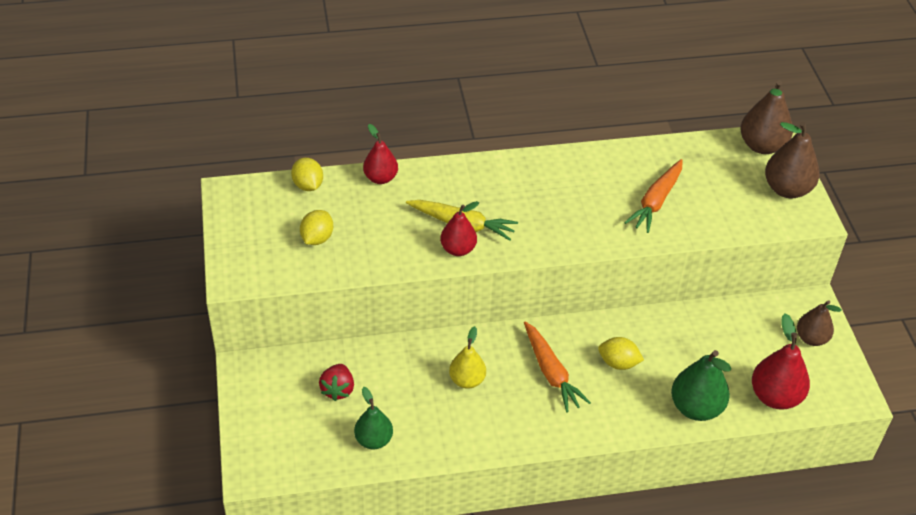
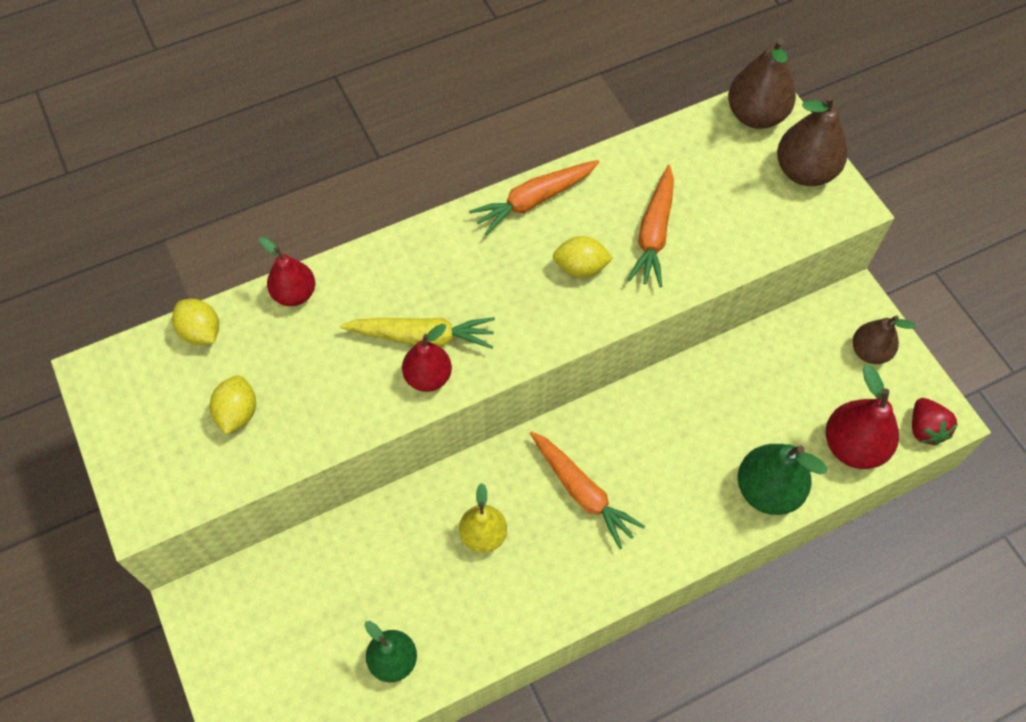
camera: 15 degrees left, 15 degrees up
red strawberry [319,364,354,401] -> red strawberry moved to [912,398,958,446]
yellow lemon [598,337,644,370] -> yellow lemon moved to [553,236,613,278]
none -> orange carrot [469,160,599,235]

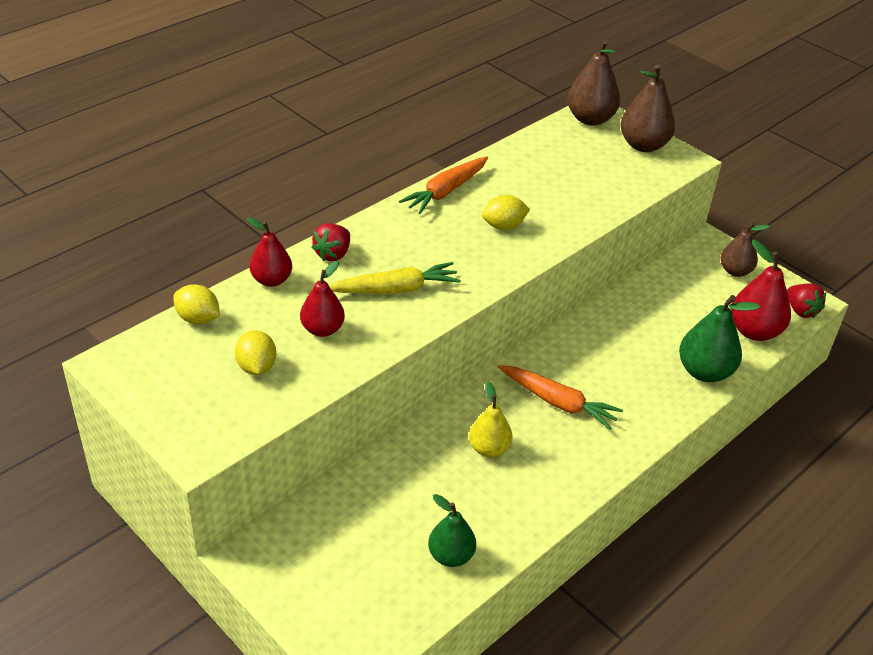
camera: 20 degrees left, 20 degrees down
red pear [402,324,452,392] -> red pear moved to [300,261,345,337]
orange carrot [628,165,674,287] -> none
none -> red strawberry [311,223,350,261]

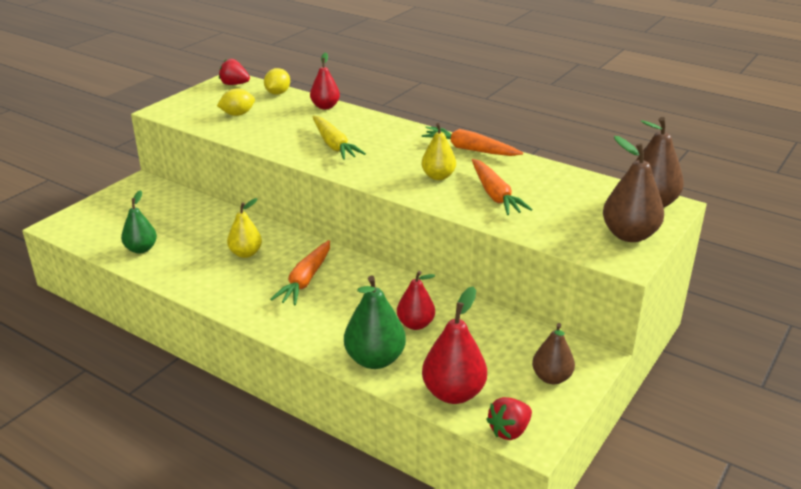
camera: 80 degrees right, 10 degrees down
red pear [300,261,345,337] -> red pear moved to [397,271,435,330]
red strawberry [311,223,350,261] -> red strawberry moved to [219,59,250,85]
yellow lemon [482,195,530,230] -> yellow pear [422,123,456,180]
none -> orange carrot [472,159,533,215]

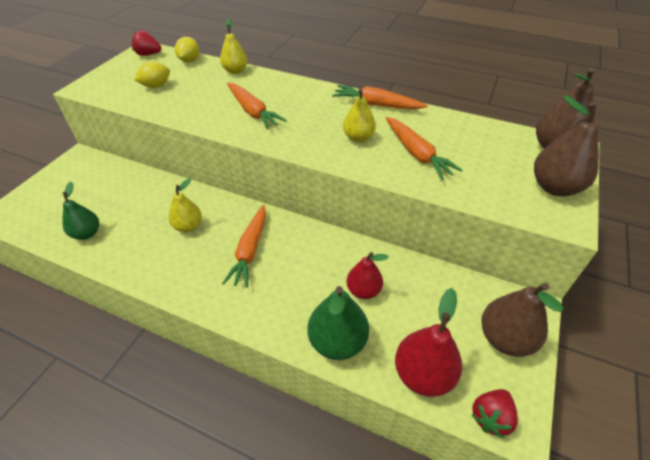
camera: 10 degrees left, 15 degrees up
red pear [310,52,340,109] -> yellow pear [220,19,247,74]
yellow carrot [312,116,366,160] -> orange carrot [227,83,287,129]
brown pear [532,323,575,384] -> brown pear [481,283,564,357], size x1.51

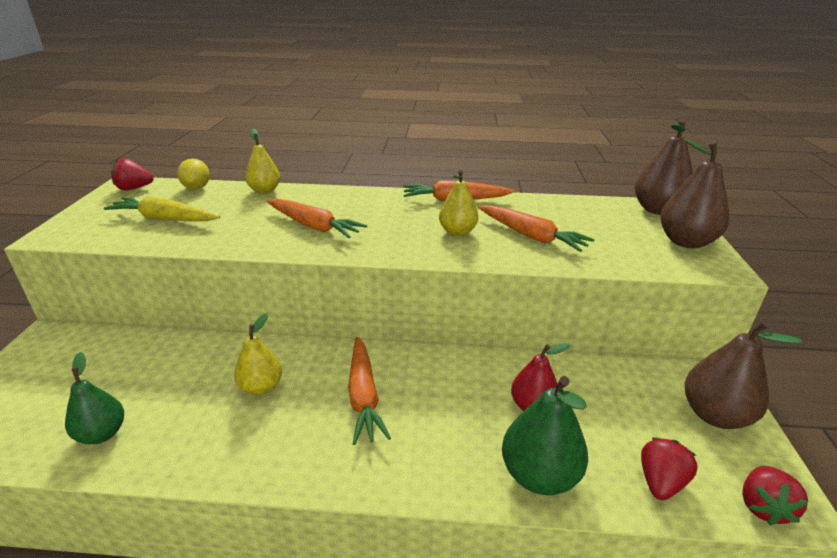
camera: 20 degrees left, 15 degrees down
yellow lemon [134,61,170,88] -> yellow carrot [104,196,220,221]
red pear [395,288,462,397] -> red strawberry [641,438,698,500]

